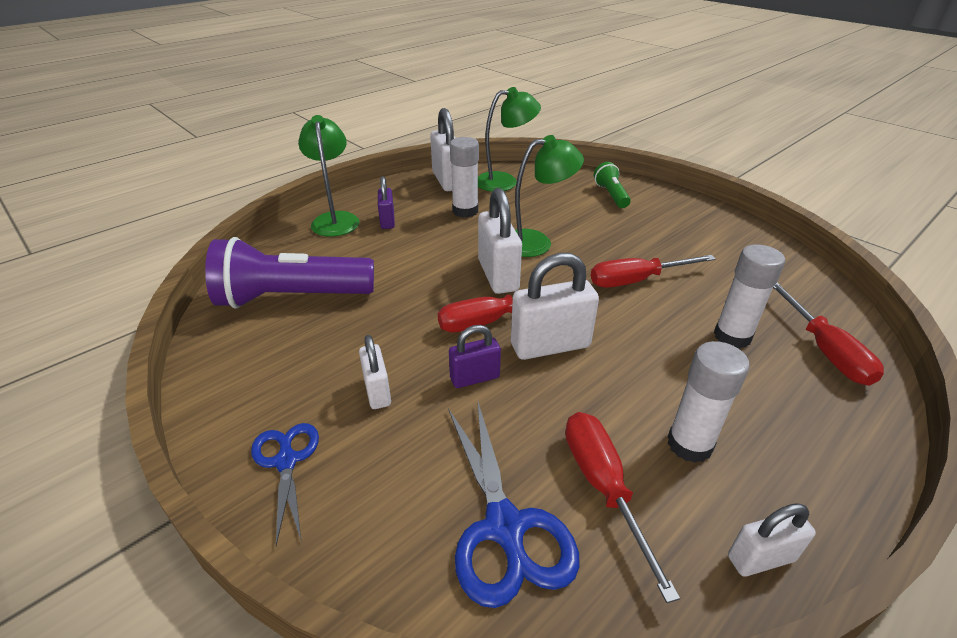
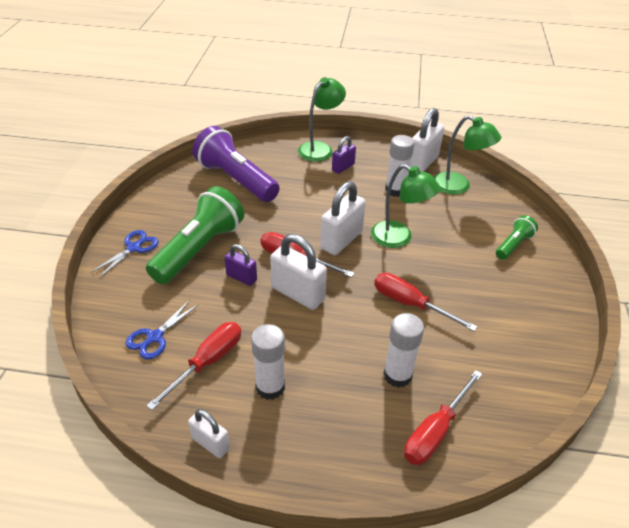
camera: 50 degrees right, 5 degrees up
white padlock [359,335,391,409] -> green flashlight [146,186,244,284]
blue scissors [448,402,580,608] -> blue scissors [126,300,199,360], size x0.63

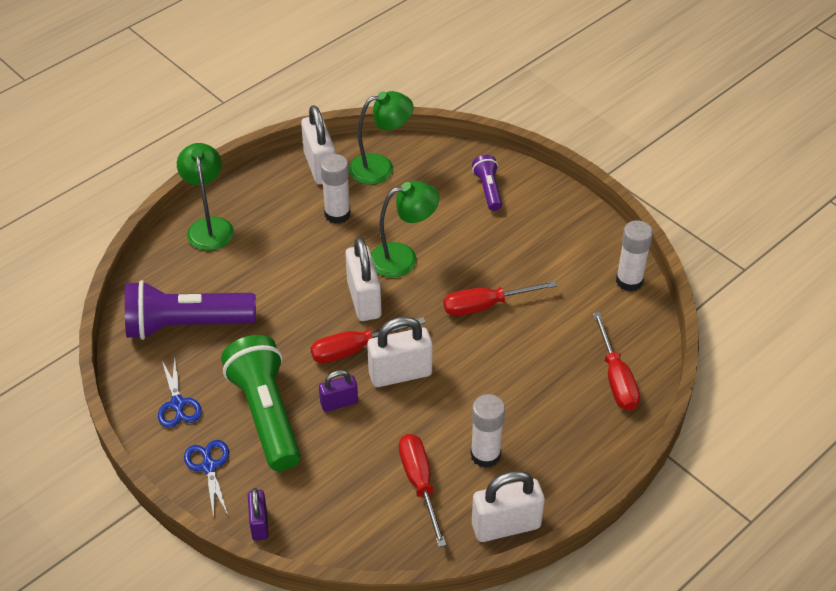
camera: 50 degrees left, 5 degrees up
blue scissors [126,300,199,360] -> blue scissors moved to [158,355,202,428]
white padlock [188,409,230,458] -> white padlock [472,471,545,542], size x1.71
purple padlock [332,136,356,174] -> purple padlock moved to [248,488,269,541]
white glue stick [383,313,424,388] -> white glue stick moved to [616,220,653,292]
green flashlight [496,215,538,260] -> purple flashlight [472,155,502,211]

